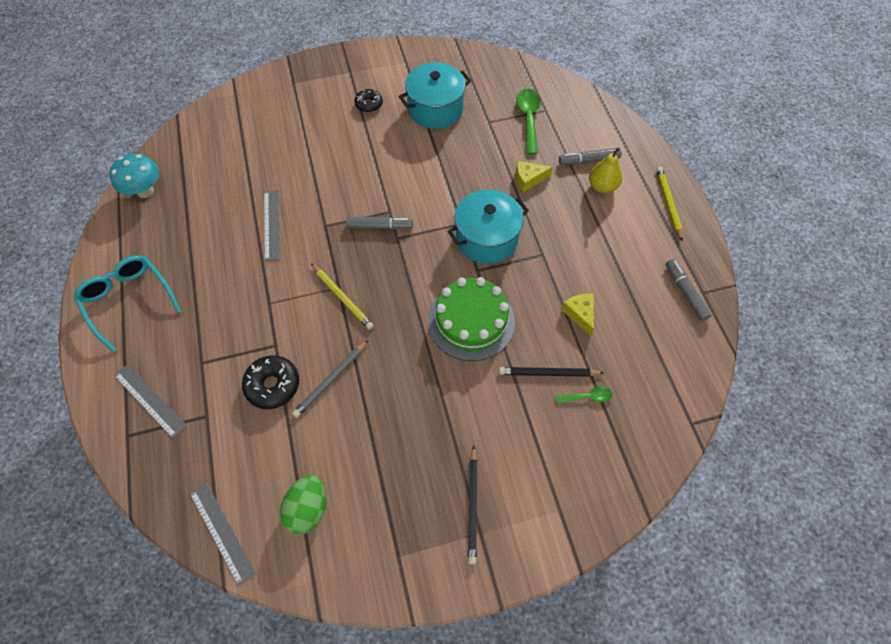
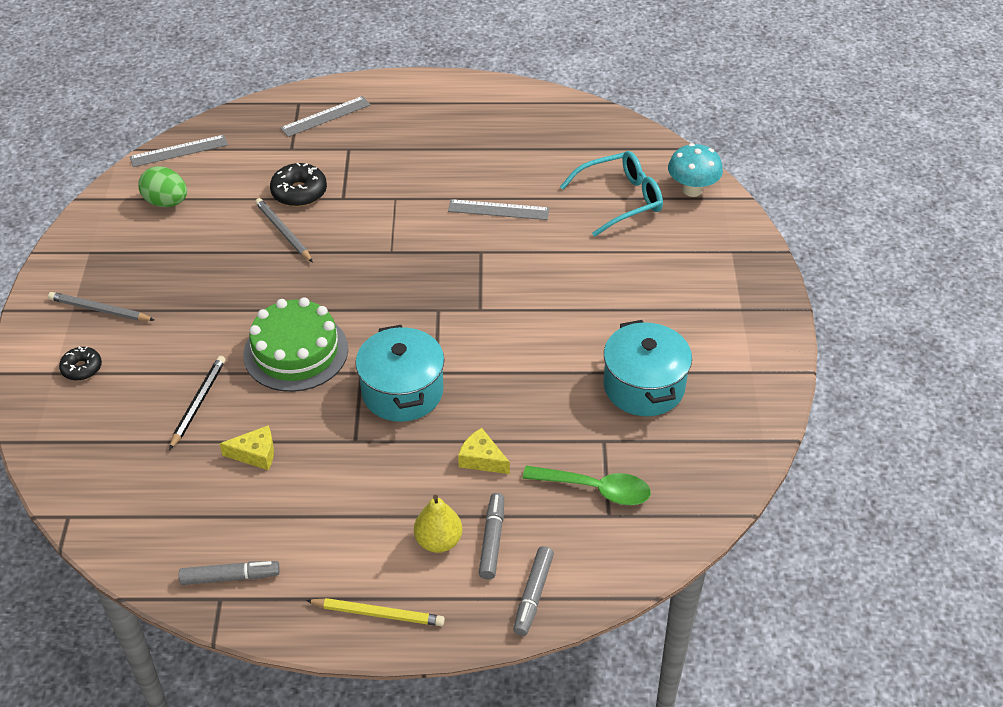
camera: 105 degrees right, 15 degrees down
turquoise glasses [74,255,181,352] -> turquoise glasses moved to [560,151,663,237]
turquoise mushroom [109,154,159,198] -> turquoise mushroom moved to [668,143,723,197]
yellow pencil [311,264,374,330] -> none
grey marker [346,217,413,230] -> grey marker moved to [513,546,554,636]
black donut [355,89,383,112] -> black donut moved to [59,346,102,381]
black pencil [468,446,478,564] -> grey pencil [48,292,154,321]
yellow cheese [516,161,553,192] -> yellow cheese turned 60 degrees counterclockwise [458,428,510,474]
green spoon [555,386,612,404] -> none

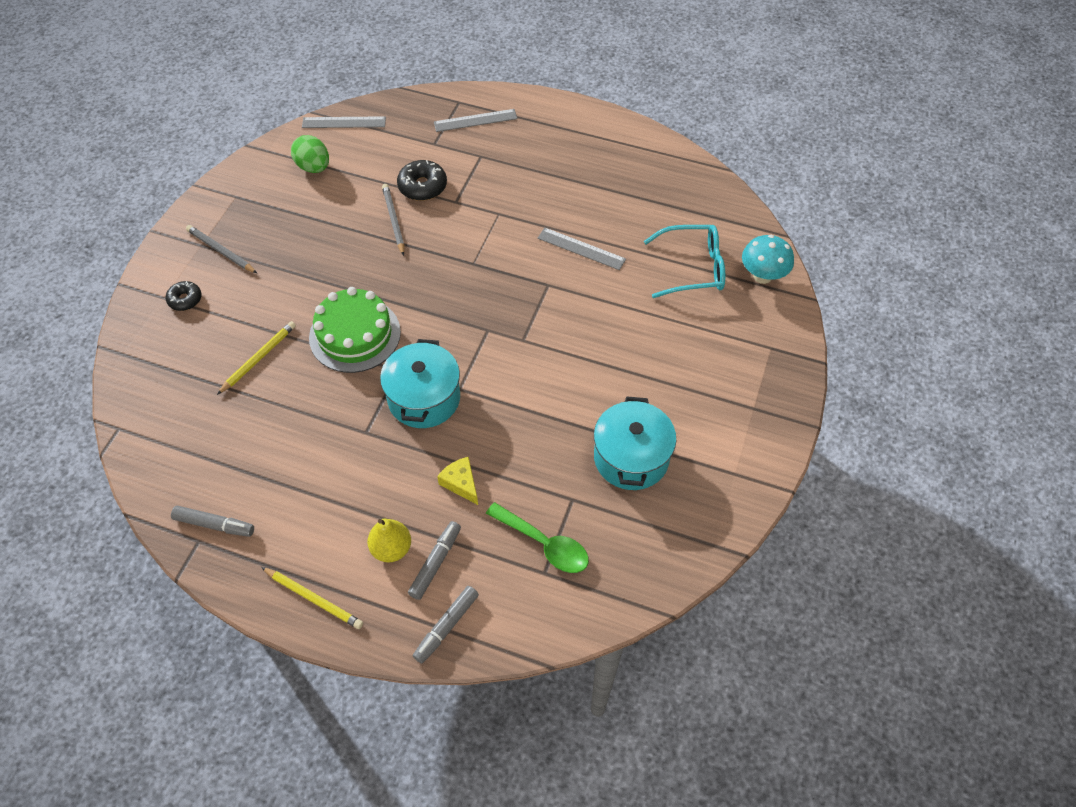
camera: 20 degrees right, 10 degrees up
black pencil [169,356,226,450] -> yellow pencil [217,321,296,395]
yellow cheese [219,426,274,470] -> none

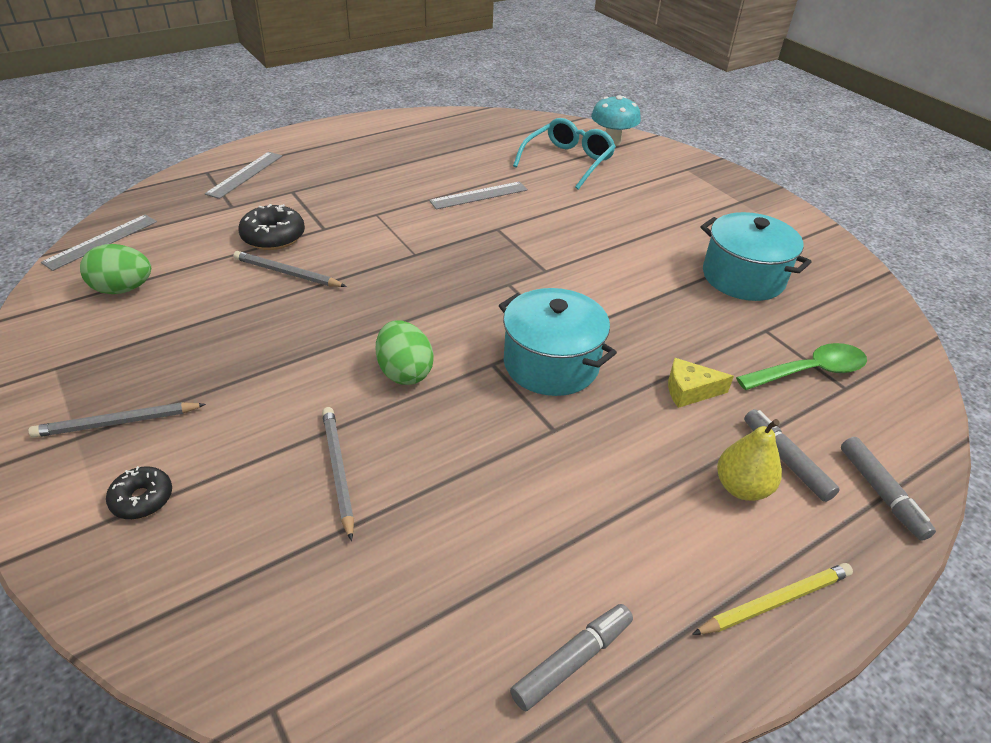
camera: 55 degrees left, 15 degrees down
yellow pencil [217,321,296,395] -> grey pencil [322,407,354,541]
green cake [309,287,401,373] -> green egg [376,320,434,385]

